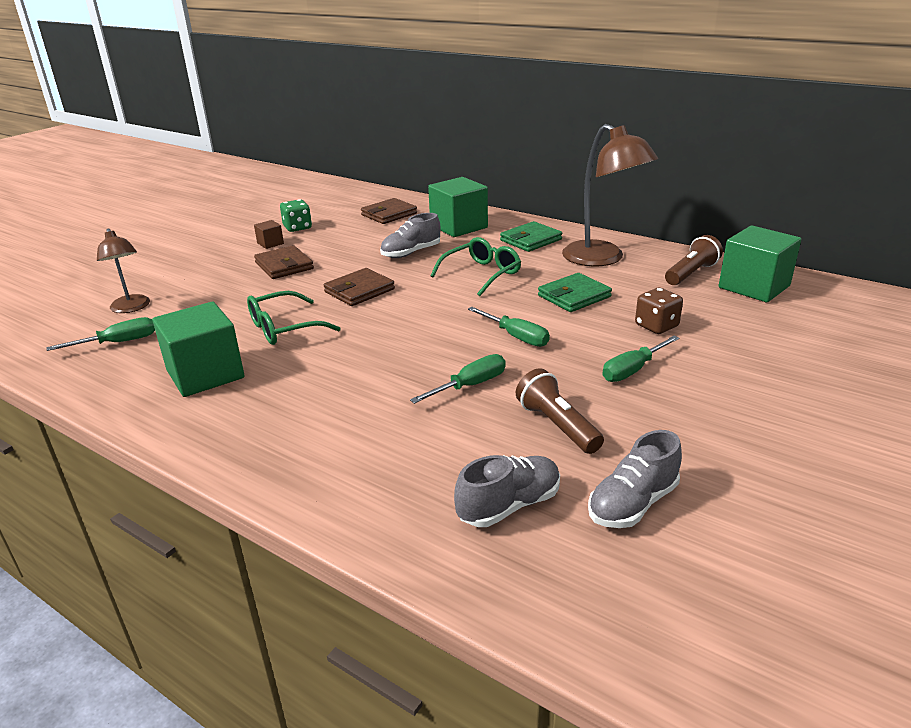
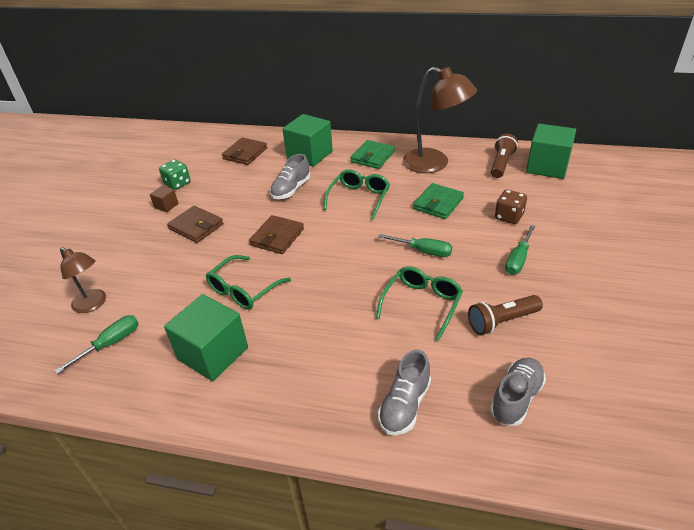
camera: 20 degrees left, 10 degrees up
green screwdriver [410,354,506,404] -> green glasses [376,266,463,341]
brown flashlight [516,368,604,454] -> brown flashlight turned 60 degrees counterclockwise [468,295,543,335]
grey shoe [588,430,682,528] -> grey shoe moved to [378,350,431,435]

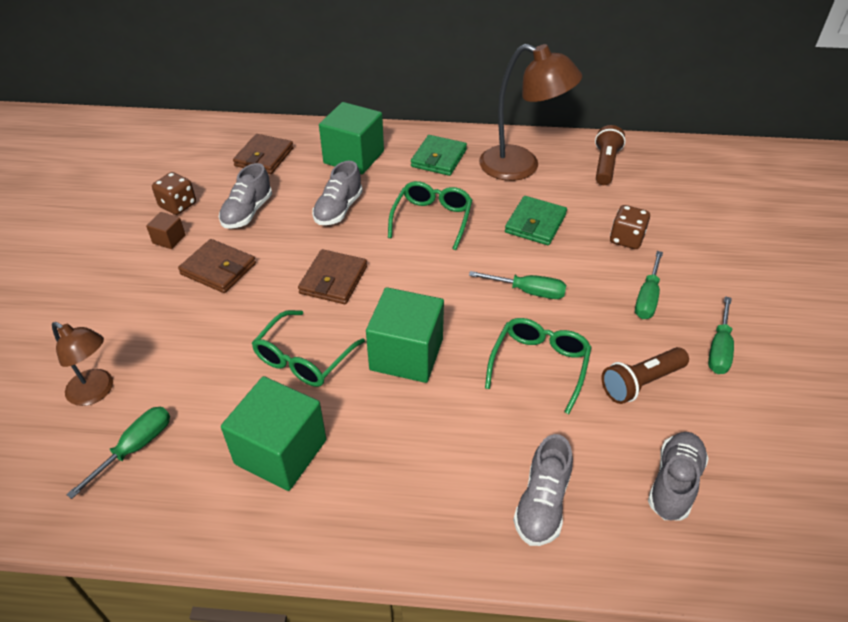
camera: 10 degrees left, 5 degrees up
green dice [159,159,190,190] -> brown dice [152,172,196,215]
green cube [526,124,576,179] -> green cube moved to [366,287,444,383]
none -> grey shoe [219,163,272,229]
none -> green screwdriver [708,296,734,374]

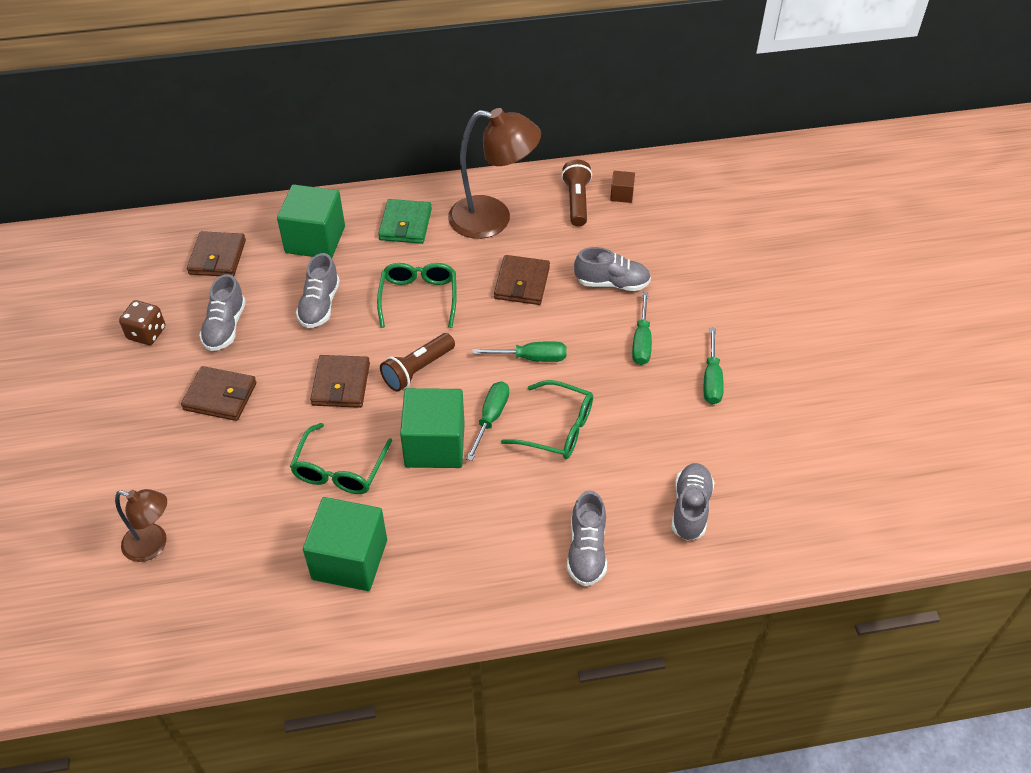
camera: 15 degrees left, 5 degrees up
green screwdriver [66,407,170,499] -> green screwdriver moved to [466,382,509,461]
brown cube [146,212,186,249] -> brown cube moved to [610,171,635,203]
green glasses [485,318,592,414] -> green glasses turned 105 degrees clockwise [501,380,593,459]
green wallet [505,196,567,245] -> brown wallet [494,255,550,305]
brown flashlight [601,347,689,404] -> brown flashlight moved to [380,333,455,392]
brown dice [610,205,650,249] -> grey shoe [574,247,651,291]

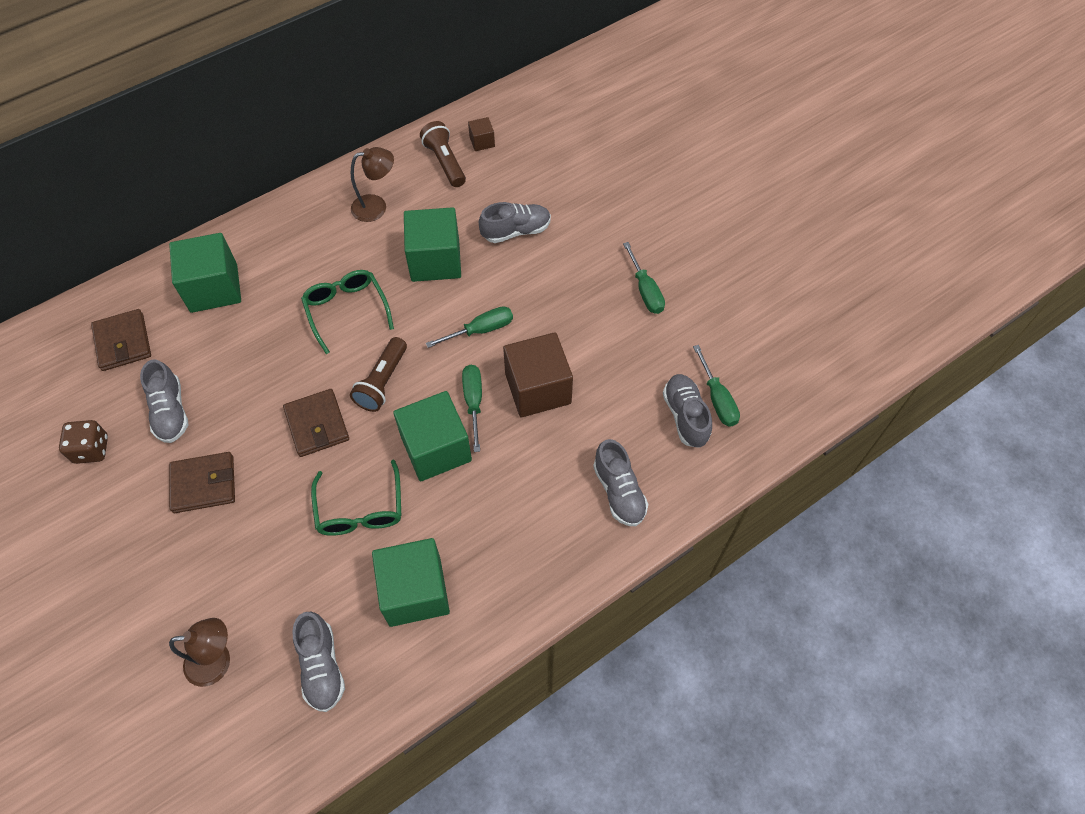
camera: 25 degrees left, 10 degrees up
grey shoe [296,253,340,328] -> grey shoe moved to [292,612,345,712]
green wallet [378,199,432,244] -> none
brown lamp [448,108,541,239] -> brown lamp [351,147,394,222], size x0.57
brown wallet [494,255,550,305] -> green cube [404,207,461,282]
green glasses [501,380,593,459] -> brown cube [503,332,573,417]
green screwdriver [632,292,652,365] -> green screwdriver moved to [693,345,740,426]

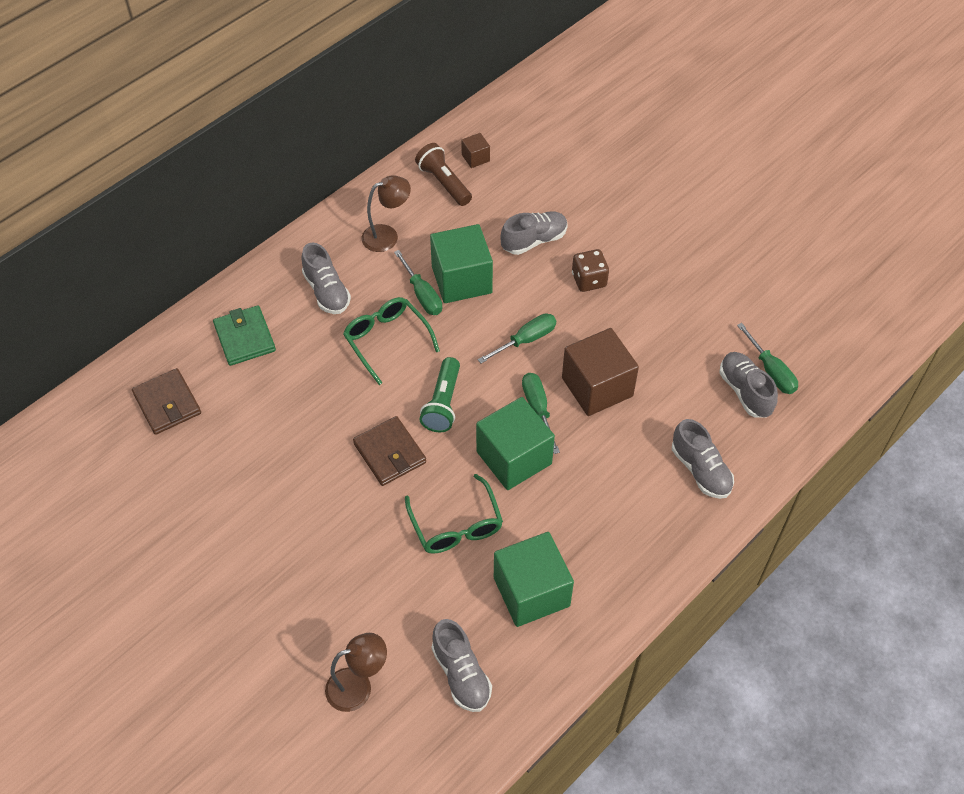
camera: 10 degrees left, 5 degrees down
brown dice [59,420,108,464] -> brown dice moved to [572,249,609,292]
grey shoe [140,359,188,443] -> grey shoe moved to [301,243,351,314]
green cube [169,233,241,313] -> green wallet [213,305,276,366]
brown wallet [169,452,235,513] -> none
brown flashlight [350,337,407,412] -> green flashlight [419,357,460,432]
green screwdriver [623,242,665,314] -> green screwdriver moved to [394,250,442,315]

